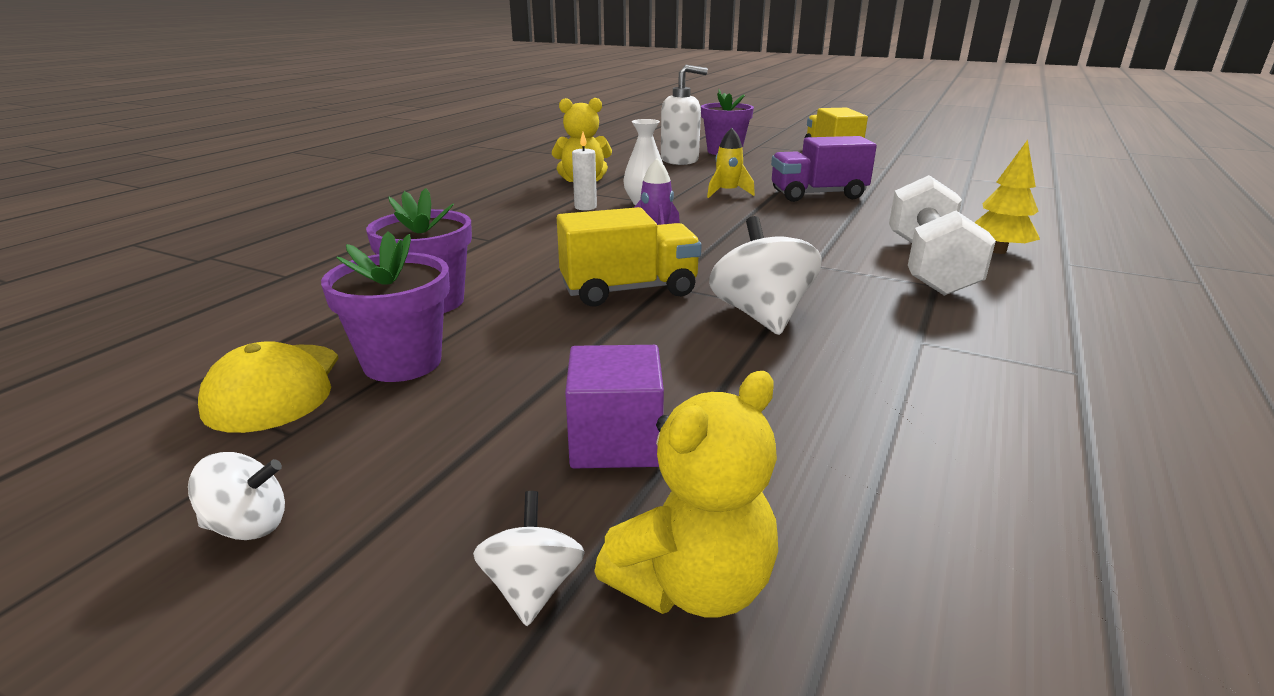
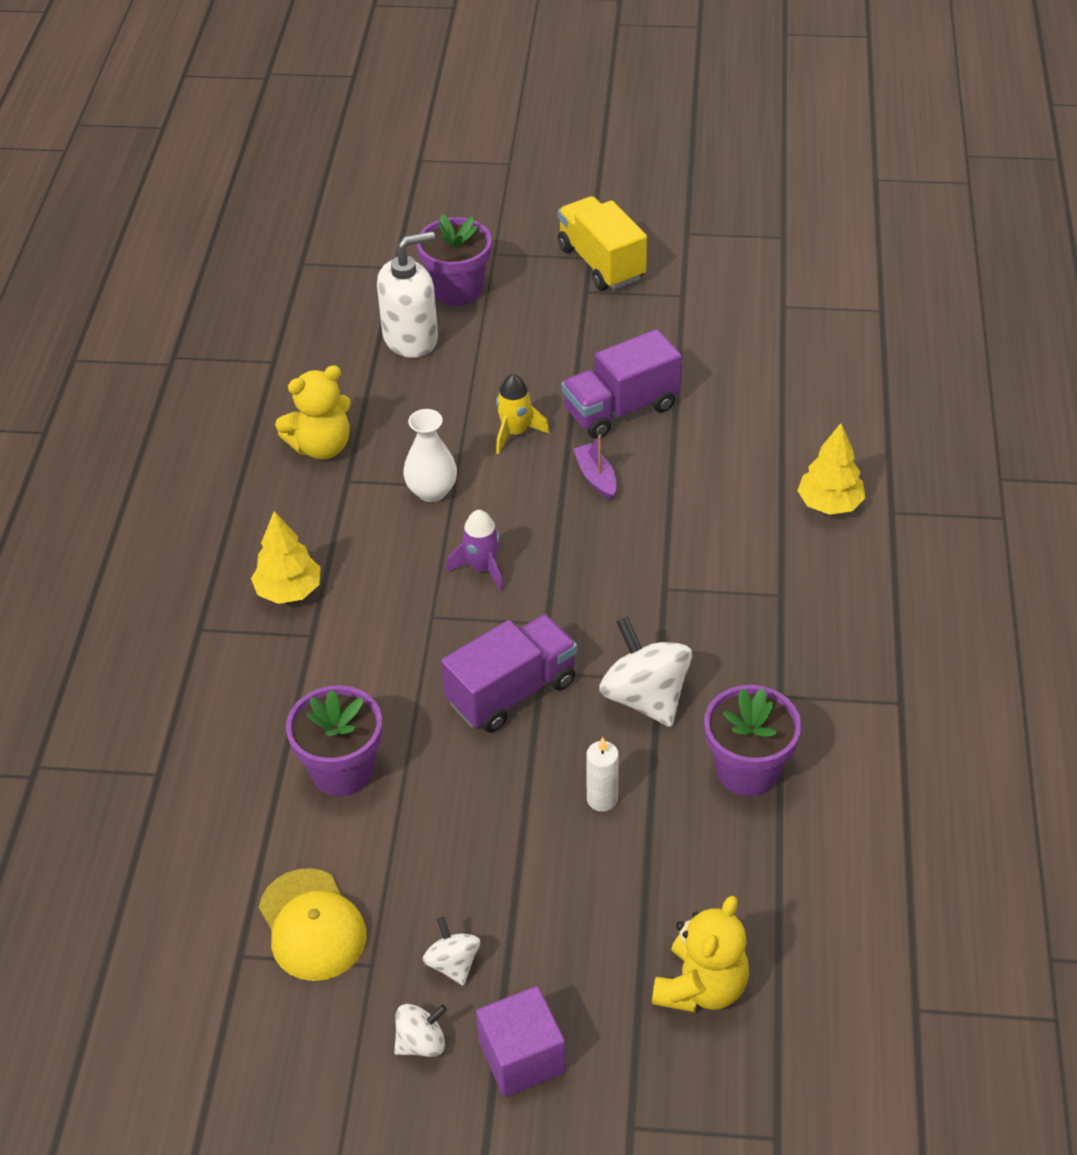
camera: 20 degrees left, 20 degrees up
purple flower pot [321,231,450,382] -> purple flower pot moved to [704,685,801,796]
white spinning top [473,491,585,626] -> white spinning top moved to [423,917,480,986]
yellow truck [557,207,702,307] -> purple truck [441,614,577,733]
purple cube [565,345,664,468] -> purple cube moved to [476,986,566,1097]
white candle [572,132,597,210] -> white candle moved to [586,737,619,812]
white dumbbell [889,175,996,296] -> none
none -> yellow tree [251,511,321,604]
none -> purple boat [573,435,617,500]

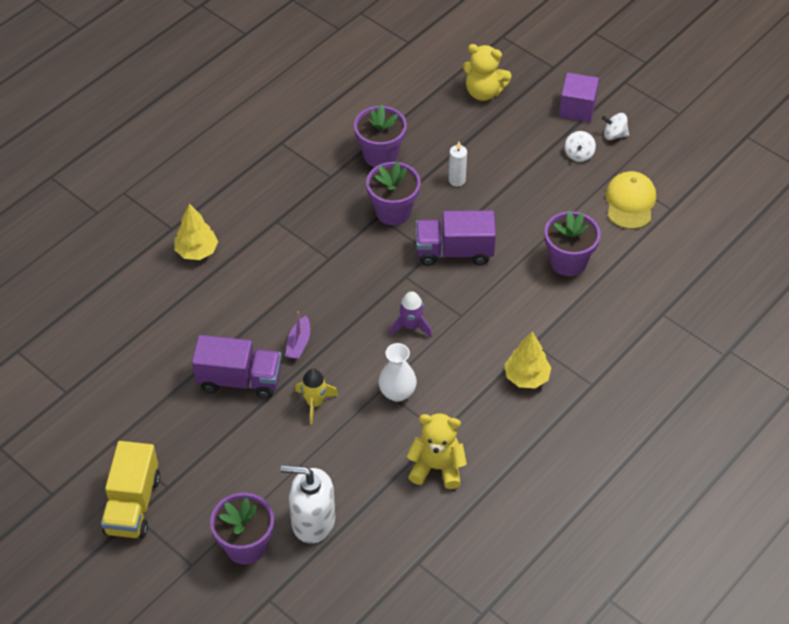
camera: 145 degrees left, 5 degrees up
white spinning top [599,617,692,727] -> purple flower pot [366,162,421,225]
yellow teddy bear [652,896,749,1012] -> yellow teddy bear turned 135 degrees counterclockwise [463,44,512,101]

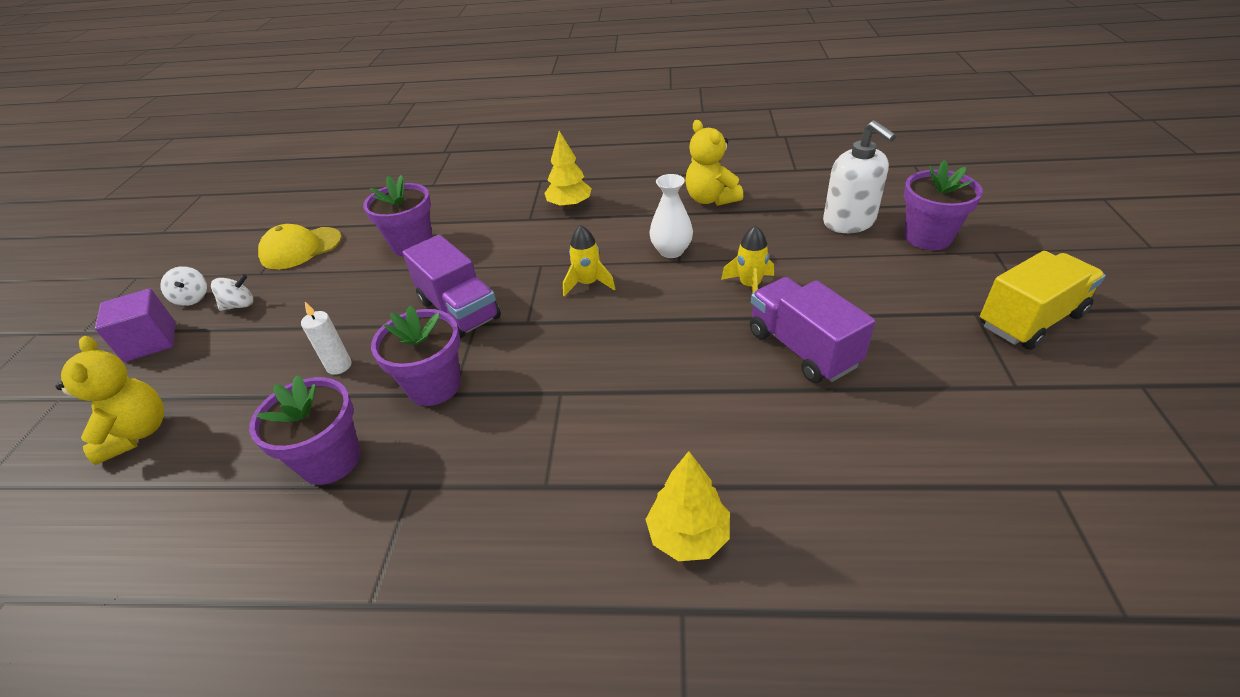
camera: 125 degrees left, 10 degrees down
purple boat [285,311,310,359] -> none
purple rocket [389,291,432,338] -> yellow rocket [563,225,615,296]

